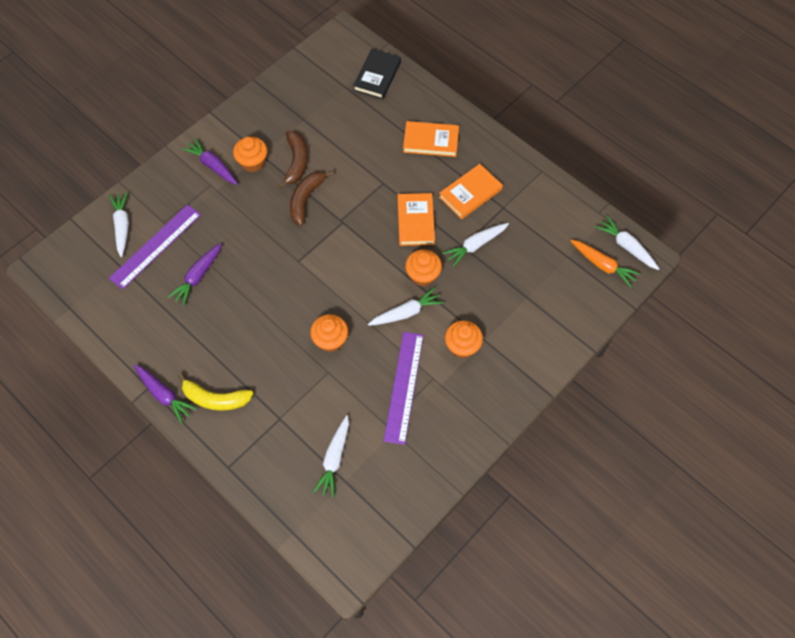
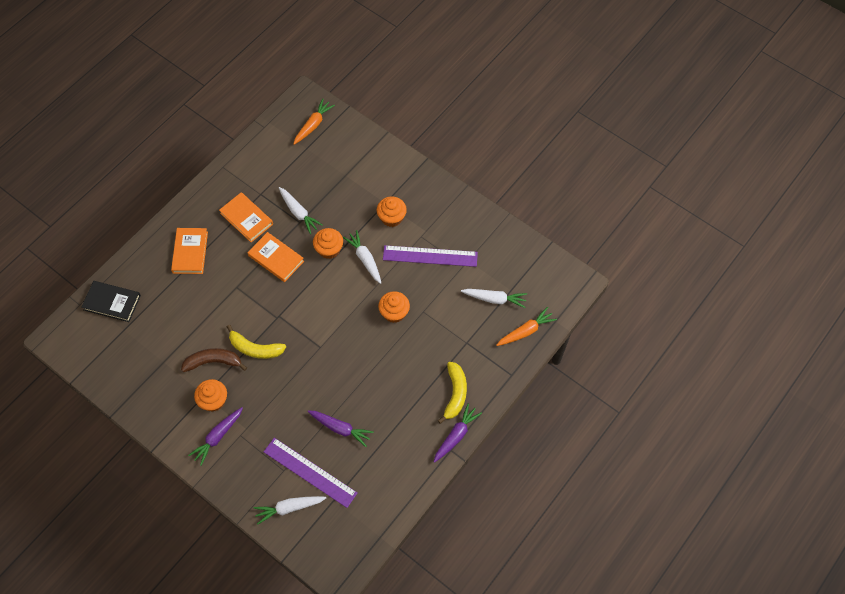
camera: 95 degrees left, 0 degrees up
brown banana [290,170,334,226] -> yellow banana [227,325,286,359]
orange book [397,193,435,246] -> orange book turned 45 degrees clockwise [248,232,304,282]
white carrot [595,216,659,270] -> none
none -> orange carrot [496,307,557,346]

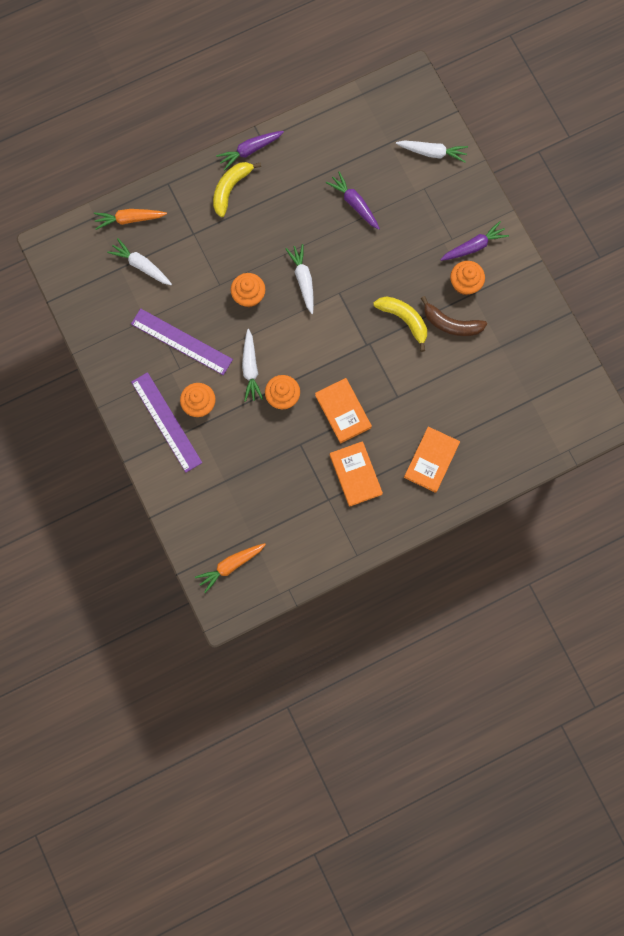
camera: 155 degrees left, 15 degrees up
black book [81,281,141,322] -> none
purple ruler [264,438,357,508] -> purple ruler moved to [131,372,202,472]
white carrot [279,187,323,234] -> white carrot moved to [286,244,314,314]

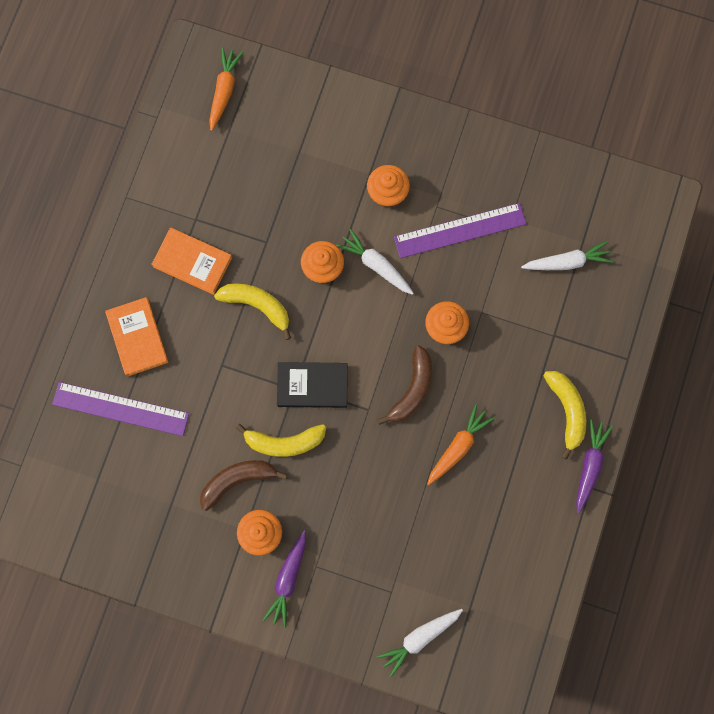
camera: 135 degrees right, 0 degrees up
orange carrot [94,209,167,230] -> orange carrot moved to [427,404,495,485]
purple ruler [131,372,202,472] -> purple ruler moved to [52,382,189,436]
white carrot [286,244,314,314] -> brown banana [377,345,432,425]
orange book [315,378,372,443] -> yellow banana [214,283,291,340]
purple carrot [326,172,380,230] -> none
none -> black book [277,362,348,408]

